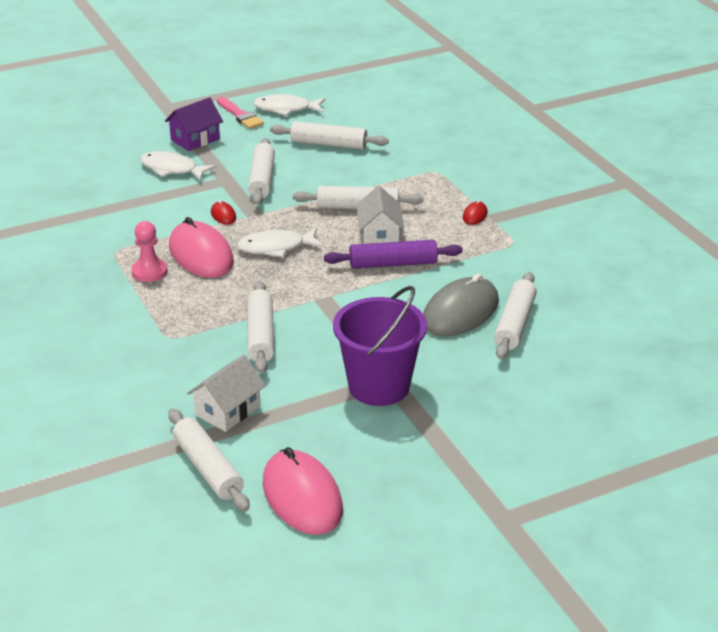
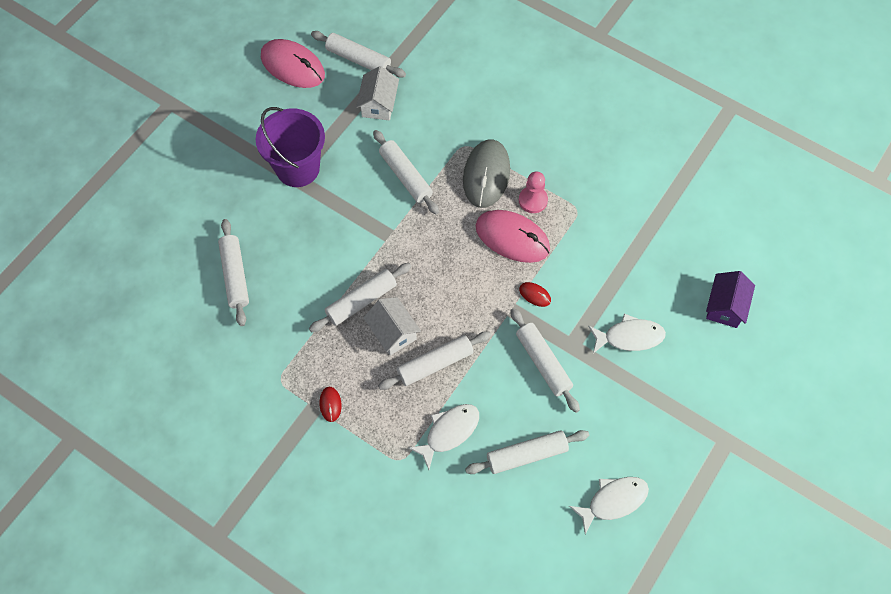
camera: 150 degrees right, 30 degrees up
purple house [165,97,223,151] -> purple house moved to [706,271,755,328]
pink brush [217,97,264,129] -> none
white fish [237,228,323,257] -> white fish moved to [408,404,479,470]
purple rolling pin [324,240,463,269] -> white rolling pin [309,263,411,332]
grey mouse [423,273,499,337] -> grey mouse moved to [463,139,510,208]

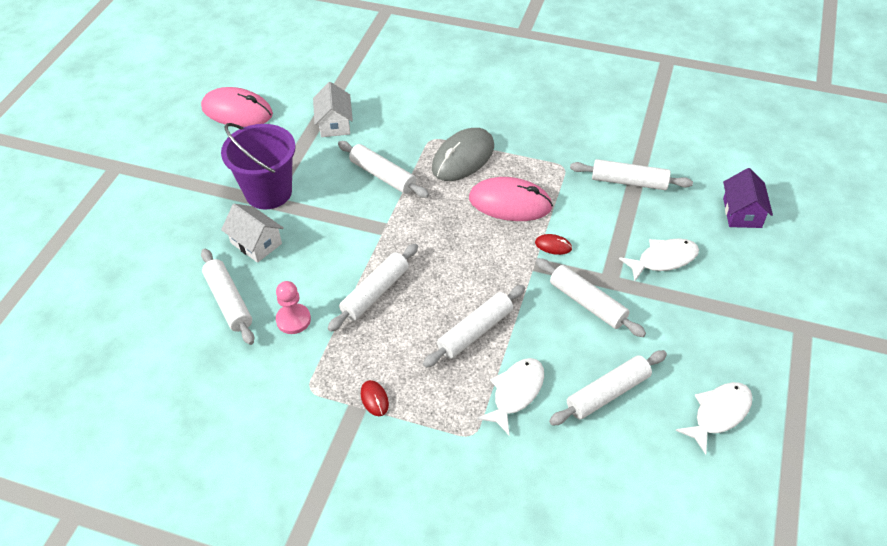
camera: 15 degrees left, 15 degrees down
white rolling pin [311,31,406,78] -> white rolling pin moved to [570,159,693,190]
white house [363,297,421,355] -> white house moved to [221,204,284,263]
grey mouse [463,139,510,208] -> grey mouse turned 45 degrees clockwise [432,128,494,181]
pink pawn [519,172,548,213] -> pink pawn moved to [276,281,311,334]

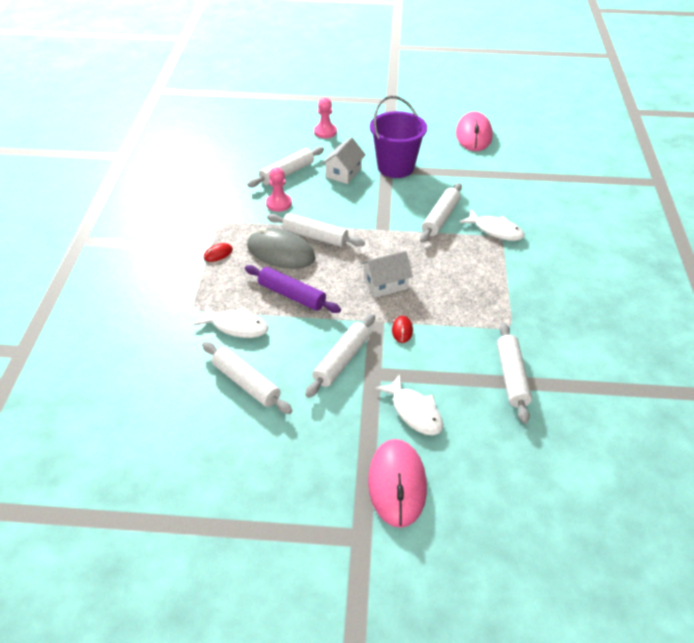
camera: 75 degrees right, 5 degrees down
white house [313,82,353,137] -> white house moved to [360,251,413,298]
white rolling pin [423,285,525,368] -> purple rolling pin [245,265,341,313]
grey mouse [432,128,494,181] -> grey mouse moved to [247,228,315,269]
pink mouse [469,177,553,221] -> pink mouse moved to [368,439,427,528]
white fish [675,382,753,455] -> white fish moved to [459,209,525,241]
purple house [723,168,773,228] -> none
none -> pink pawn [314,98,337,138]

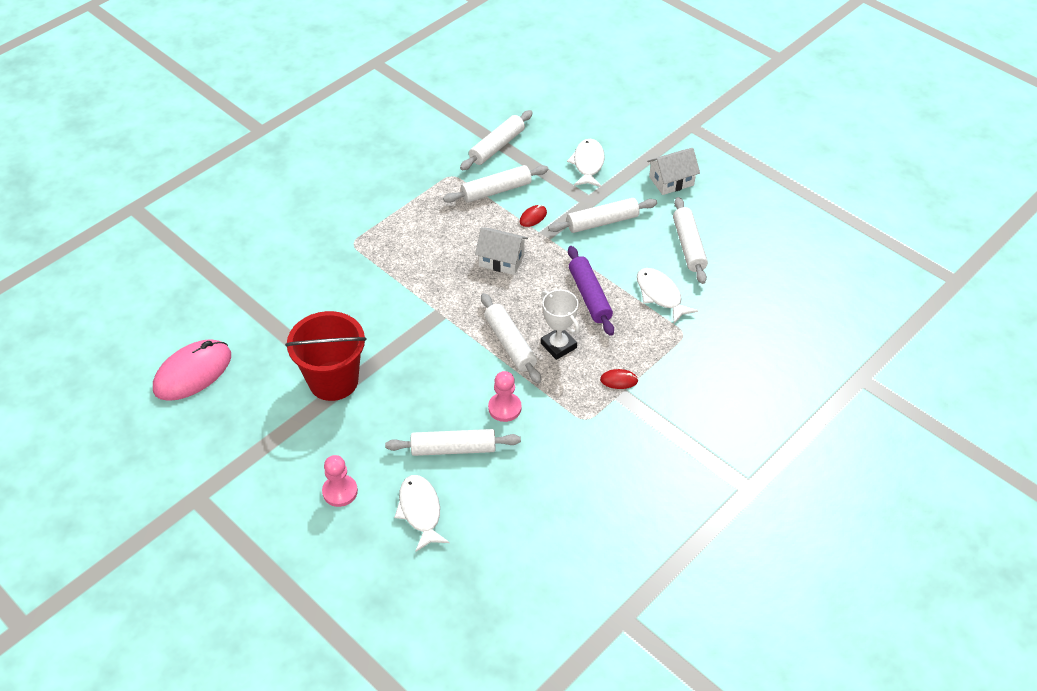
camera: 140 degrees left, 5 degrees up
grey mouse [247,228,315,269] -> white trophy [541,290,580,360]
white house [322,137,366,184] -> white house moved to [647,148,700,195]
pink mouse [368,439,427,528] -> none
purple bucket [370,96,427,178] -> red bucket [285,311,367,401]
white rolling pin [420,183,462,243] -> white rolling pin moved to [443,165,549,203]
white fish [459,209,525,241] -> white fish moved to [394,475,450,552]

